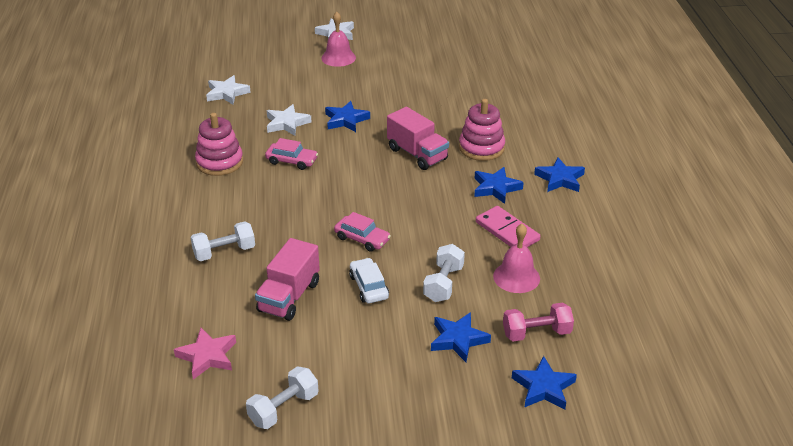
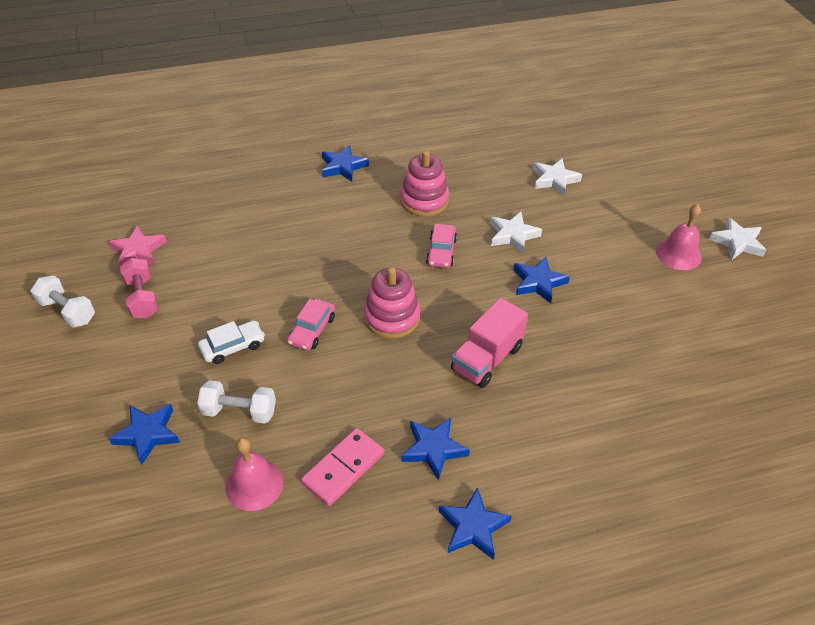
camera: 80 degrees right, 10 degrees up
white dumbbell [190,221,255,261] -> none
pink truck [255,238,320,321] -> none
pink stacking toy [459,99,505,161] -> pink stacking toy moved to [364,267,420,338]
pink dumbbell [503,303,574,341] -> pink dumbbell moved to [120,258,159,319]
blue star [512,356,577,410] -> blue star moved to [322,145,369,182]

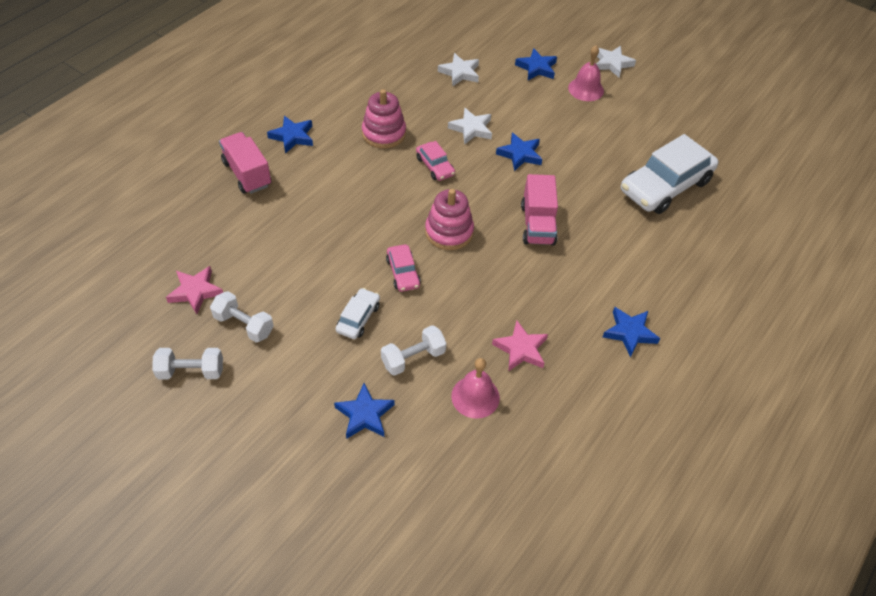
camera: 40 degrees left, 5 degrees up
pink dumbbell [120,258,159,319] -> white dumbbell [210,291,274,343]
pink domino [301,428,384,506] -> pink star [492,321,548,372]
blue star [401,418,470,481] -> blue star moved to [515,48,557,80]
none -> pink truck [219,132,272,194]
none -> white car [621,134,718,214]

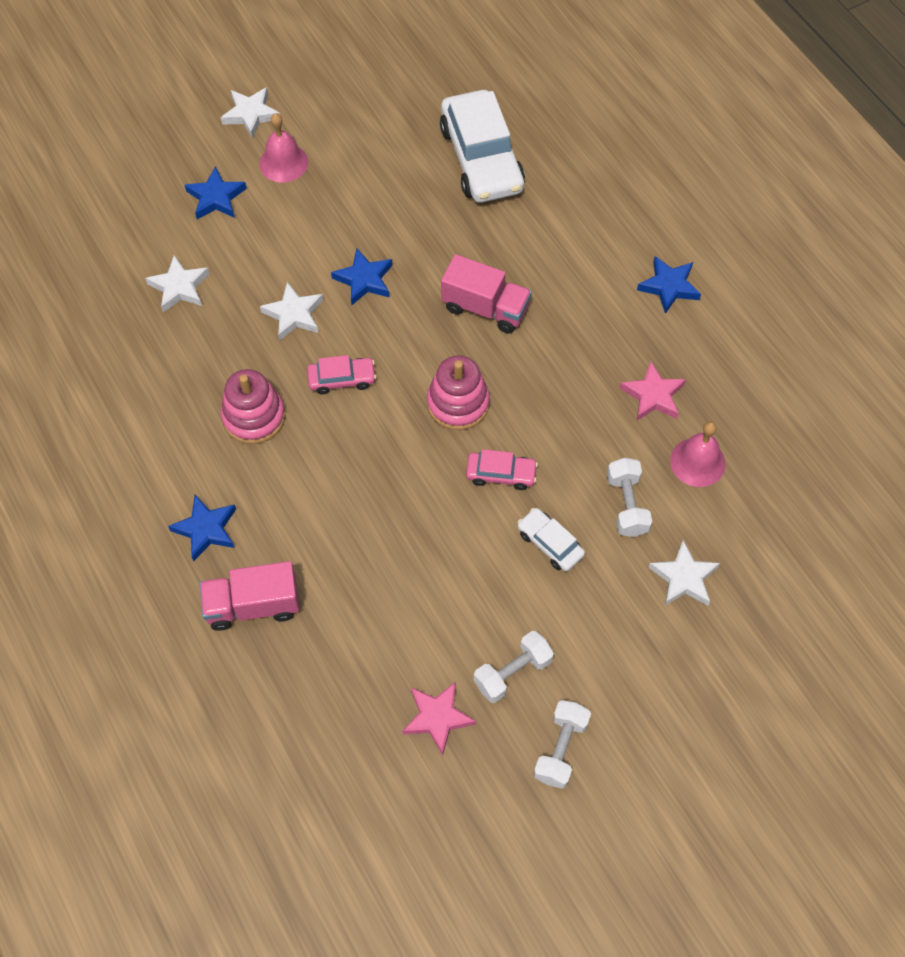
camera: 65 degrees left, 10 degrees up
blue star [334,383,395,439] -> white star [648,540,720,606]

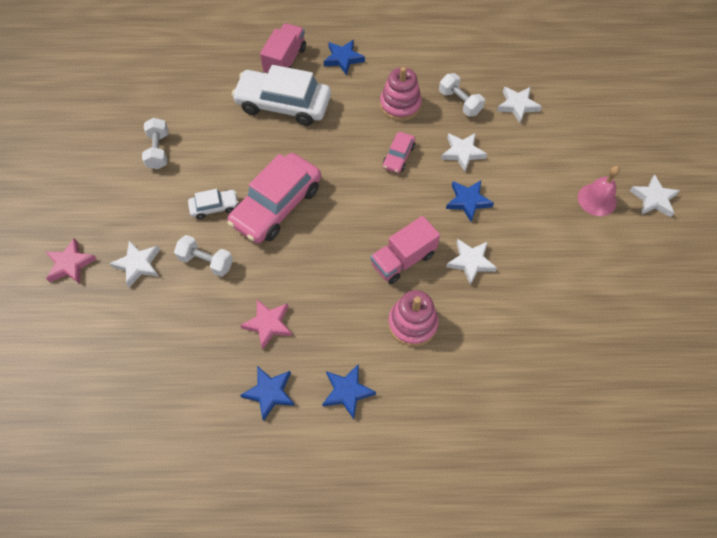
camera: 120 degrees right, 0 degrees up
blue star [185,166,247,219] -> blue star moved to [240,366,295,421]
pink star [402,682,476,755] -> pink star moved to [46,238,97,284]
pink stacking toy [427,355,490,430] -> pink stacking toy moved to [388,290,439,347]
white car [440,90,525,203] -> white car moved to [232,65,331,126]
pink car [466,449,538,490] -> pink car [227,153,321,244], size x2.09
white dumbbell [534,700,591,789] -> white dumbbell moved to [439,73,485,116]
pink bell [670,422,726,487] -> none
none -> white star [446,239,497,285]

